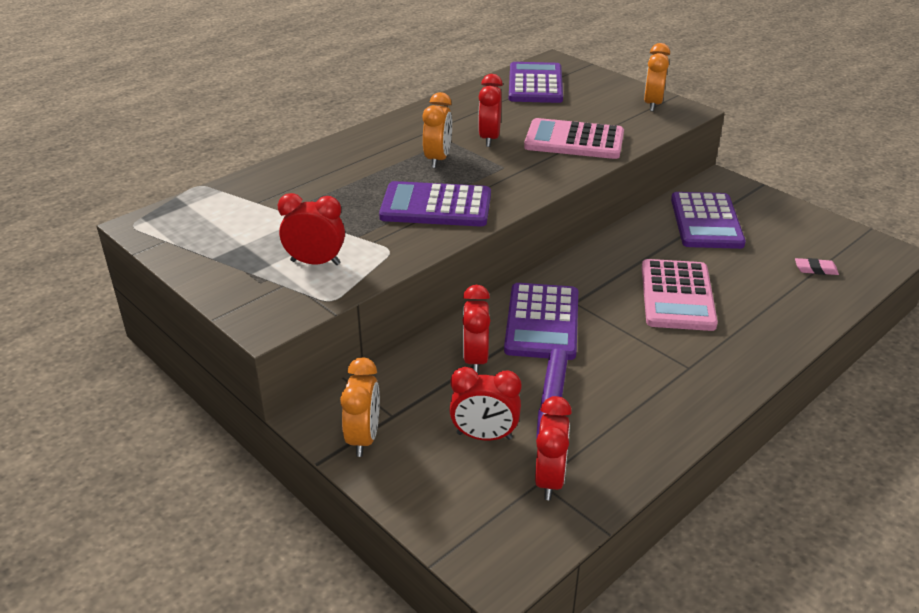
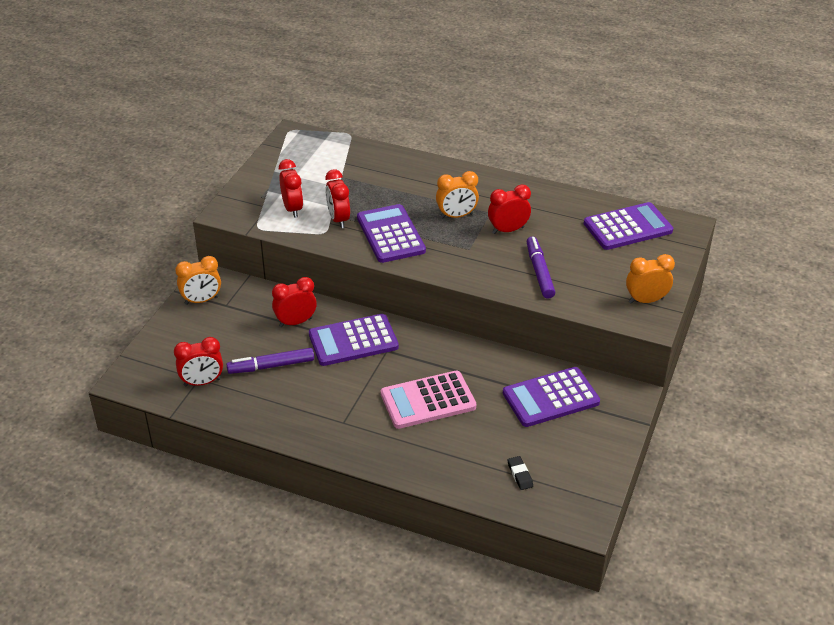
camera: 65 degrees right, 5 degrees up
red clock [449,367,521,441] -> red clock moved to [325,169,350,229]
pink calculator [524,118,624,159] -> purple marker [526,237,555,299]
pink eraser [795,258,839,275] -> black eraser [508,456,533,490]

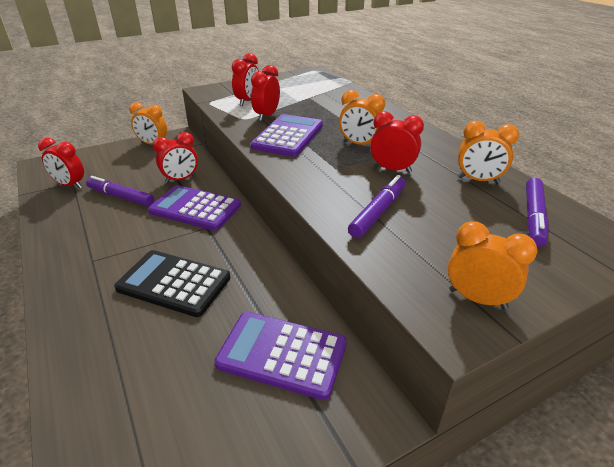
camera: 40 degrees right, 5 degrees down
red clock [272,277,317,327] -> red clock turned 135 degrees clockwise [153,132,198,183]
pink calculator [381,371,476,429] -> black calculator [114,250,230,317]
black eraser [508,456,533,490] -> none
purple calculator [584,202,673,250] -> purple marker [526,178,549,247]
none -> orange clock [458,121,519,183]

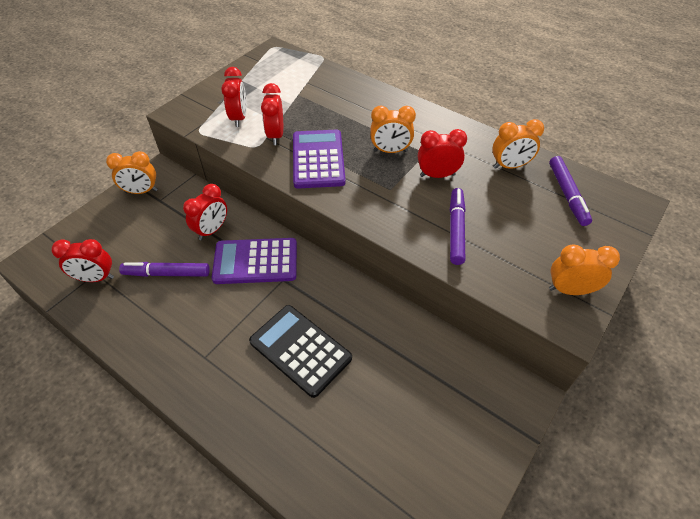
camera: 25 degrees left, 15 degrees up
black calculator [114,250,230,317] -> black calculator turned 45 degrees clockwise [249,305,352,398]
purple calculator [214,312,347,400] -> none

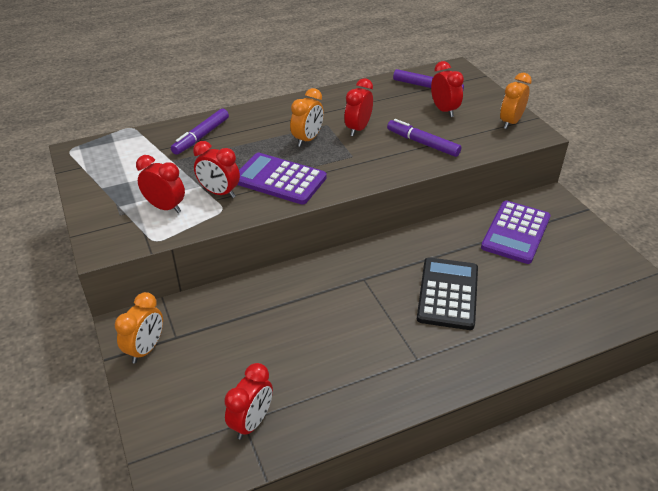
camera: 60 degrees left, 10 degrees down
purple marker [119,262,210,277] -> purple marker moved to [171,108,229,155]
red clock [183,184,227,240] -> red clock moved to [431,61,464,117]
purple calculator [211,238,297,284] -> purple calculator moved to [481,201,551,264]
black calculator [249,305,352,398] -> black calculator turned 120 degrees clockwise [417,257,478,330]
orange clock [492,119,544,169] -> none

